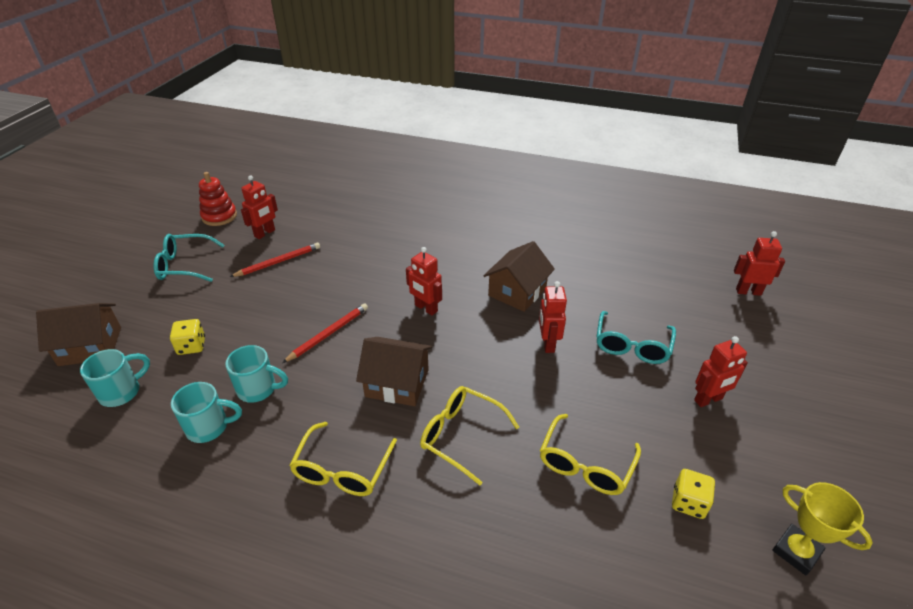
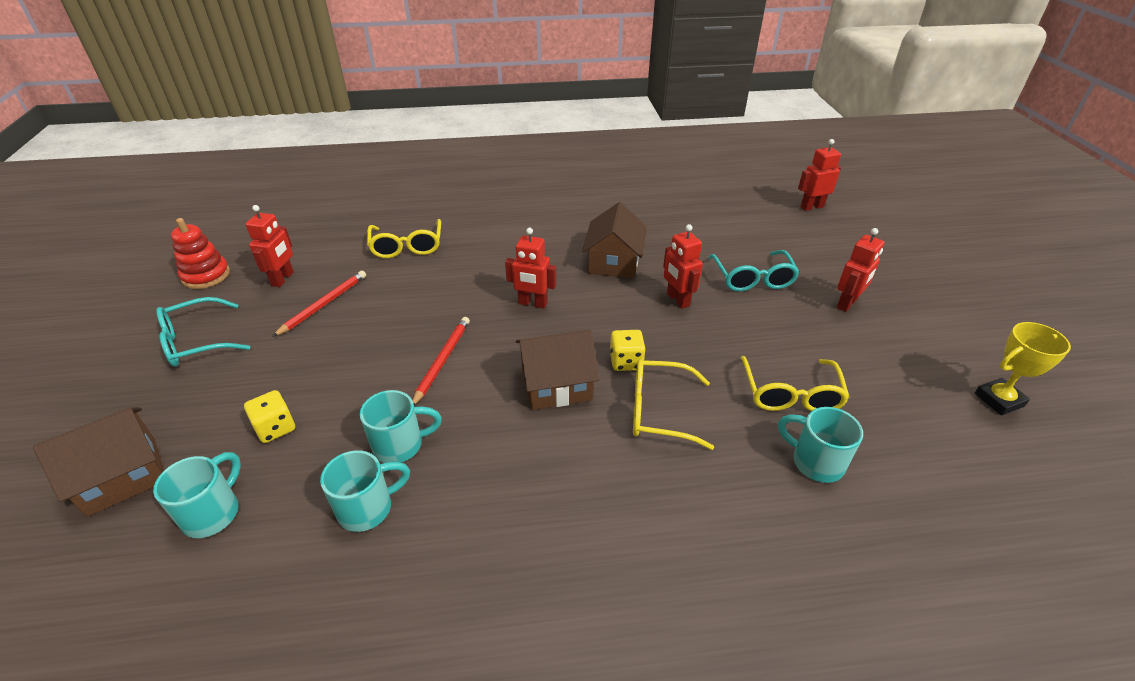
camera: 25 degrees left, 0 degrees up
yellow glasses [289,422,397,496] -> yellow glasses moved to [367,219,441,258]
yellow dice [672,469,715,519] -> yellow dice moved to [610,330,646,371]
yellow trophy [772,482,873,575] -> yellow trophy turned 45 degrees counterclockwise [974,322,1071,416]
none -> turquoise mug [778,407,863,483]

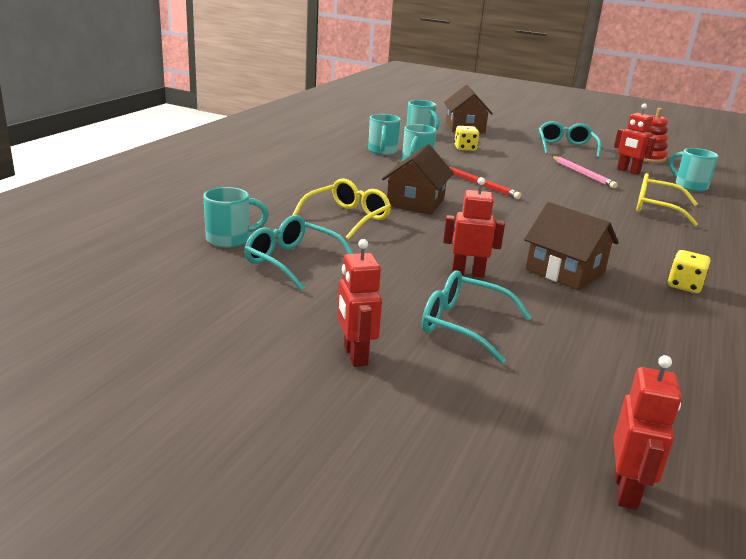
camera: 120 degrees right, 15 degrees down
red pencil [272,271,366,337] -> pink pencil [551,156,617,188]
red robot [505,228,556,308] -> none
yellow dice [610,330,646,371] -> yellow dice moved to [668,250,710,293]
yellow glasses [741,356,850,411] -> turquoise glasses [244,215,353,290]
yellow trophy [974,322,1071,416] -> none
none -> turquoise mug [669,148,718,192]

